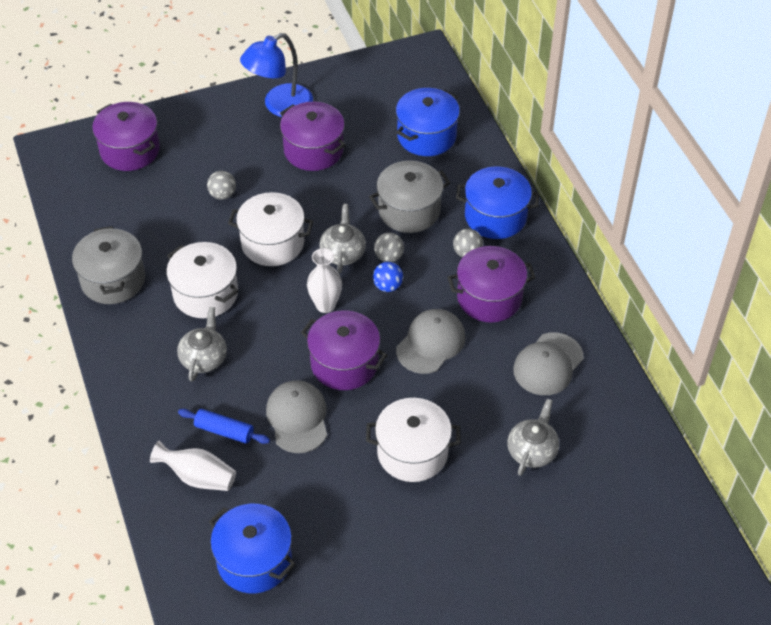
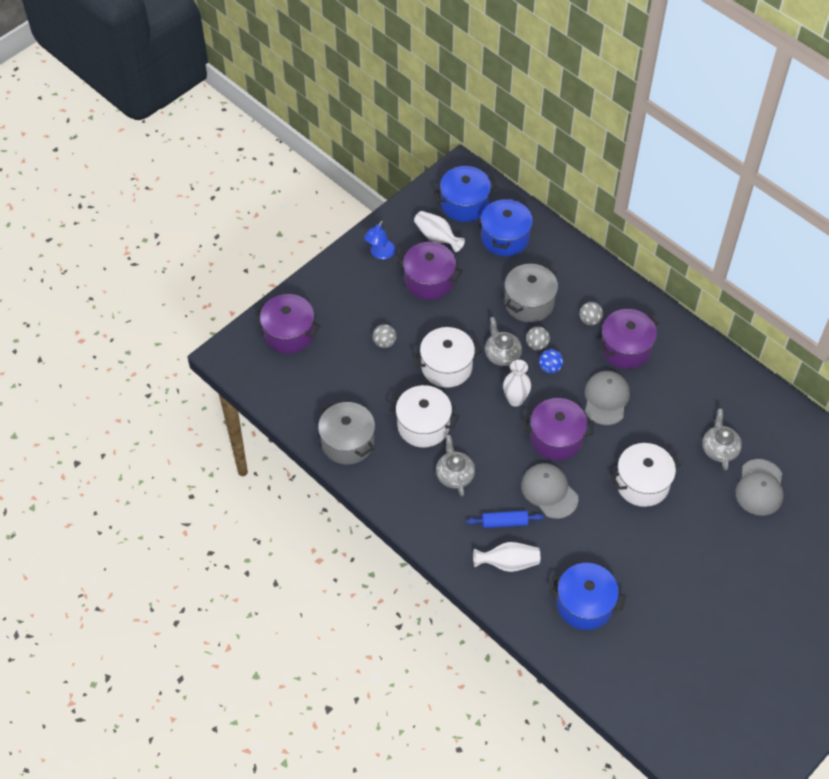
camera: 25 degrees left, 5 degrees up
blue lamp [240,33,313,117] -> blue lamp [364,221,395,259], size x0.62
blue pot [456,167,540,239] -> blue pot moved to [434,166,497,222]
grey cap [513,332,584,395] -> grey cap moved to [736,459,783,516]
none -> white vase [414,211,465,252]

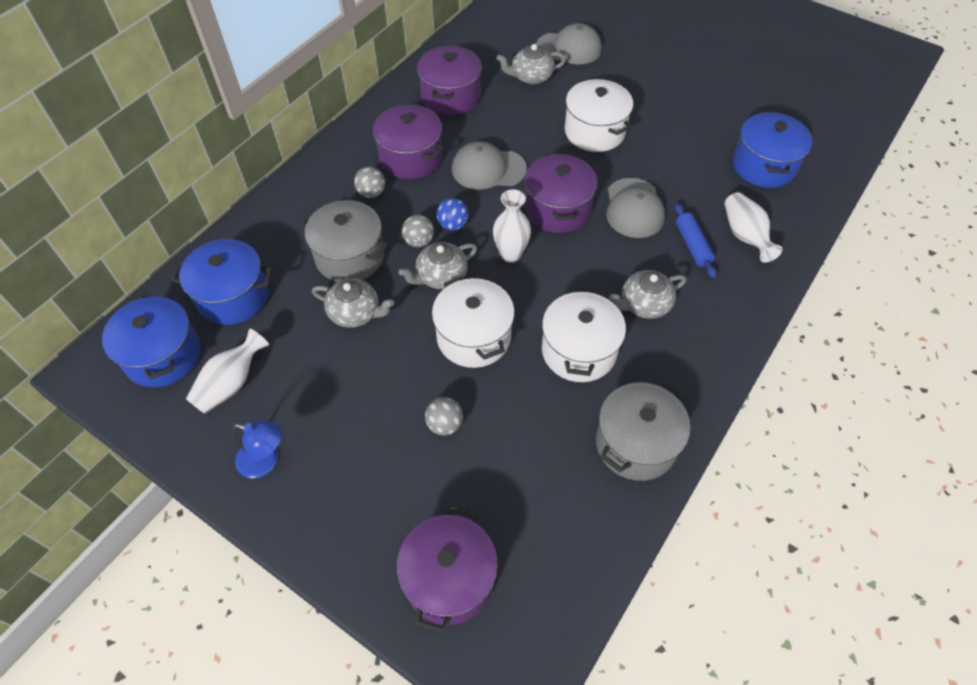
camera: 100 degrees left, 0 degrees up
purple pot [397,242,462,300] -> purple pot moved to [417,46,482,116]
grey cap [521,463,578,519] -> grey cap turned 45 degrees counterclockwise [606,178,665,238]
none -> grey teapot [312,278,394,328]

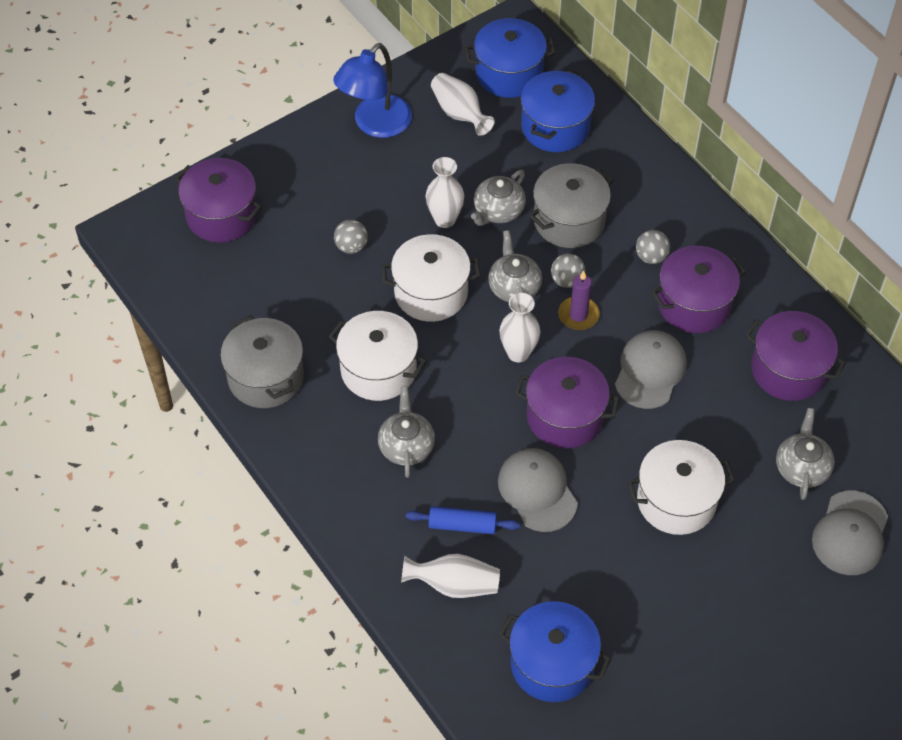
camera: 110 degrees right, 0 degrees up
blue lamp [231,421,282,478] -> blue lamp [333,43,412,138], size x1.63
blue ball [437,198,469,230] -> purple candle [558,271,600,330]
grey cap [606,178,665,238] -> grey cap turned 45 degrees clockwise [498,448,578,532]
none -> white vase [426,157,464,228]

